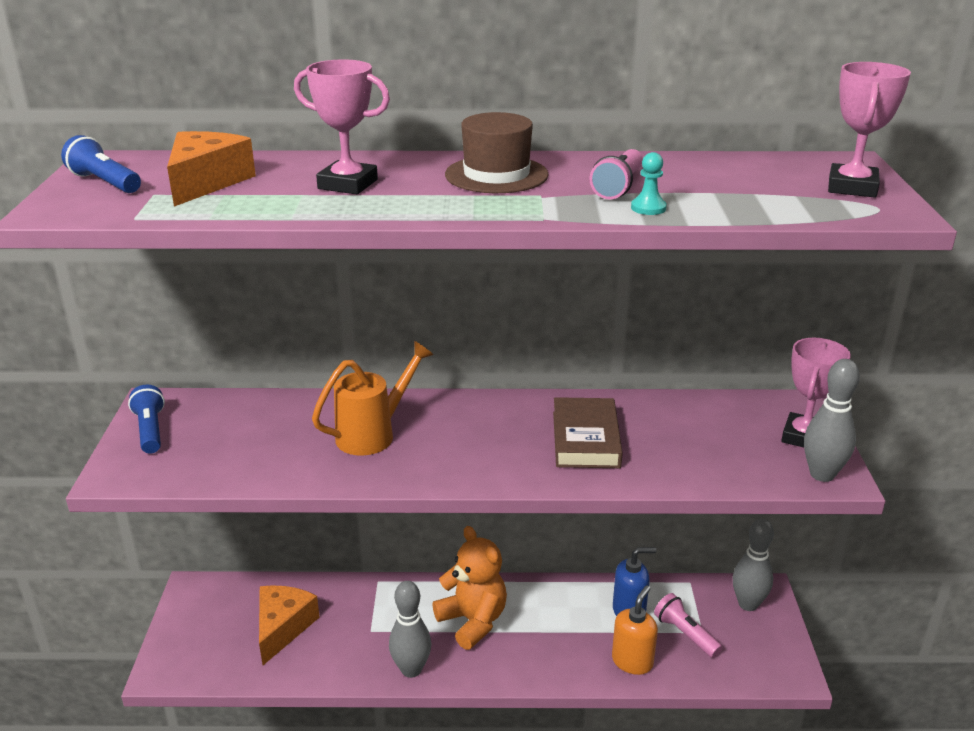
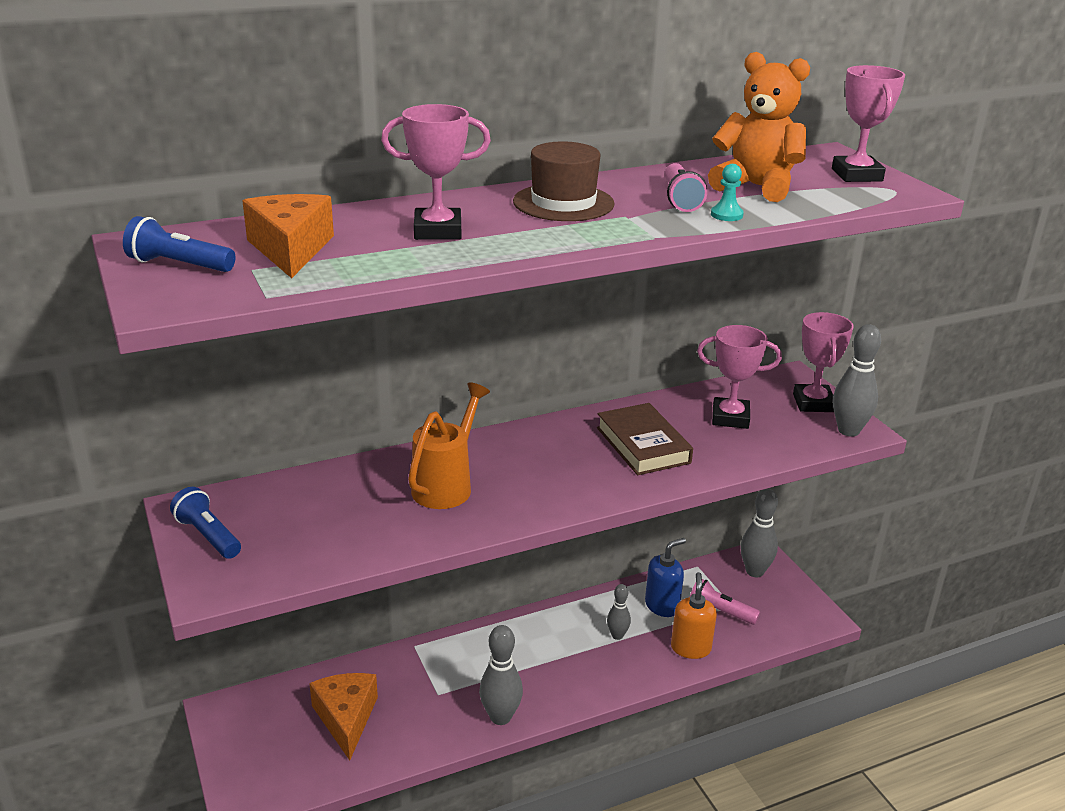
camera: 25 degrees left, 0 degrees up
orange teddy bear [432,526,507,650] -> orange teddy bear moved to [708,52,810,202]
none -> grey bowling pin [607,584,631,640]
none -> pink trophy [697,325,782,429]

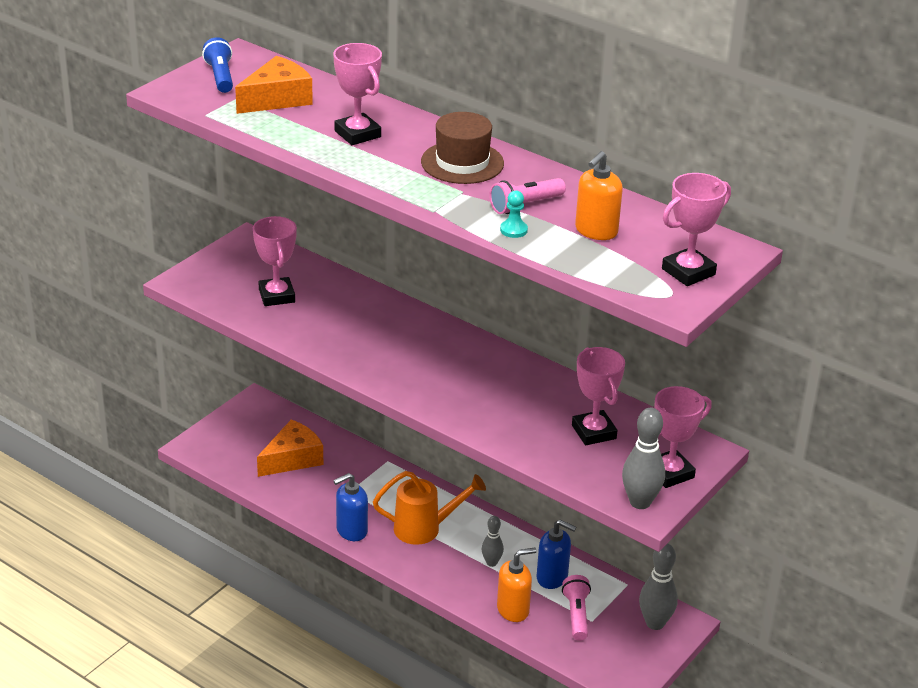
camera: 60 degrees right, 5 degrees up
blue flashlight [170,487,241,559] -> none
orange watering can [408,382,490,509] -> orange watering can moved to [373,471,486,545]
grey bowling pin [479,625,523,725] -> blue soap dispenser [333,473,368,541]
brown book [597,403,693,475] -> none
orange teddy bear [708,52,810,202] -> orange soap dispenser [575,151,623,240]
none -> pink trophy [253,216,297,306]

